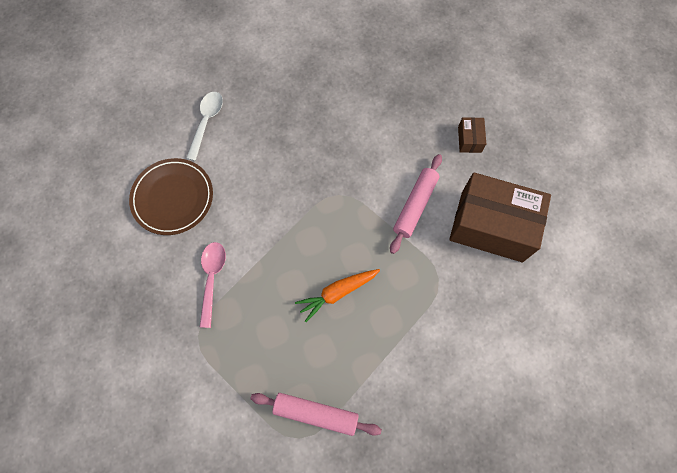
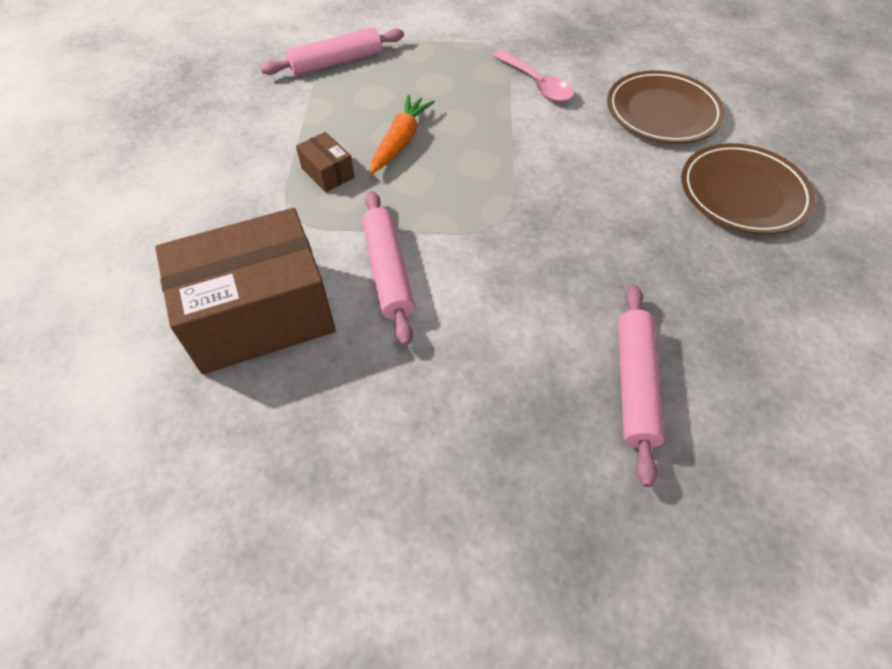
camera: 140 degrees right, 15 degrees down
white spoon [186,92,223,161] -> brown plate [681,143,815,235]
brown box [458,117,486,153] -> brown box moved to [296,132,354,192]
none -> pink rolling pin [618,285,665,487]

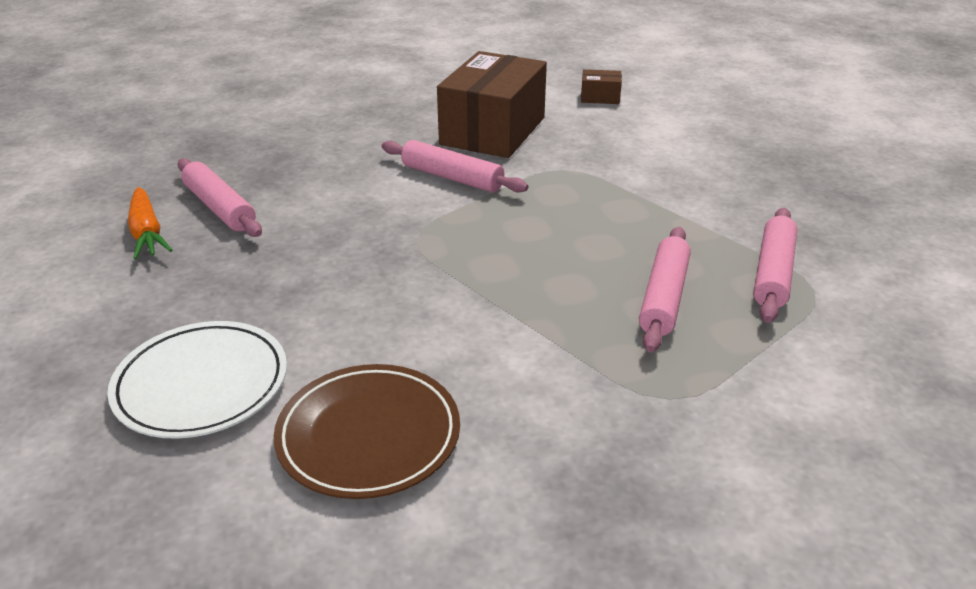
camera: 135 degrees right, 20 degrees down
brown box [296,132,354,192] -> brown box moved to [581,69,622,104]
orange carrot [370,94,435,174] -> orange carrot moved to [128,187,172,260]
pink spoon [493,50,574,102] -> none
brown plate [681,143,815,235] -> white plate [107,321,287,439]
none -> pink rolling pin [639,227,691,353]

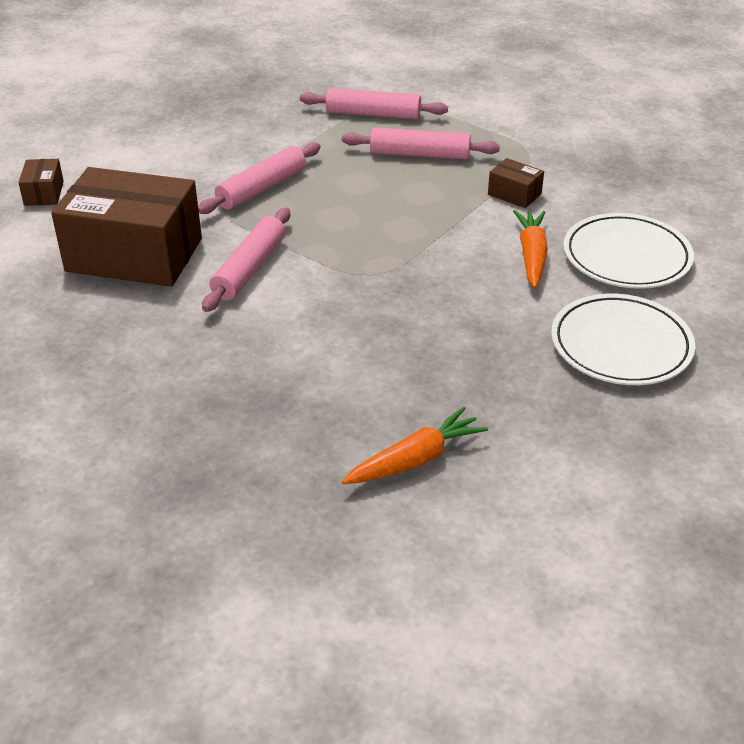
camera: 100 degrees left, 5 degrees up
pink rolling pin [178,158,262,237] -> pink rolling pin moved to [198,143,320,214]
brown plate [274,364,460,499] -> white plate [563,213,694,289]
none -> brown box [488,158,544,208]
none -> orange carrot [513,210,548,288]

